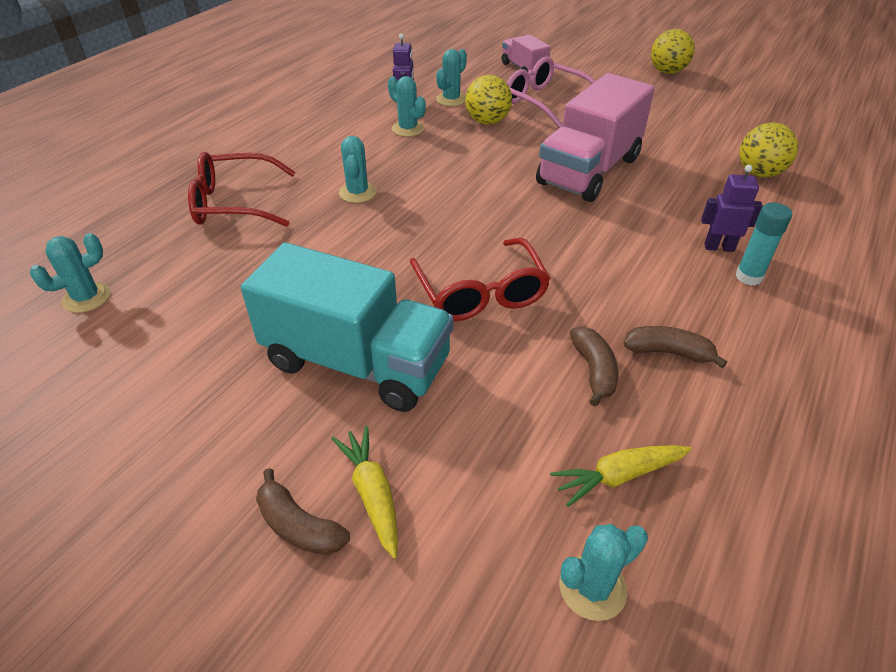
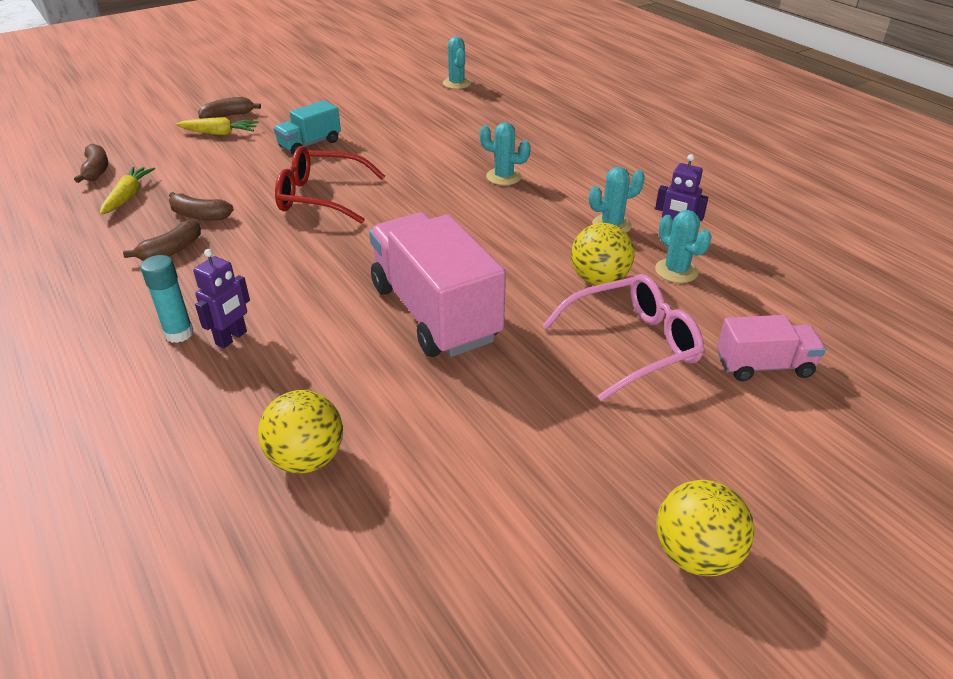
camera: 115 degrees right, 5 degrees down
red glasses [188,152,296,227] -> none
turquoise truck [241,242,453,412] -> turquoise truck [273,100,341,155], size x0.52
turquoise cactus [559,524,648,621] -> brown banana [74,144,108,183]

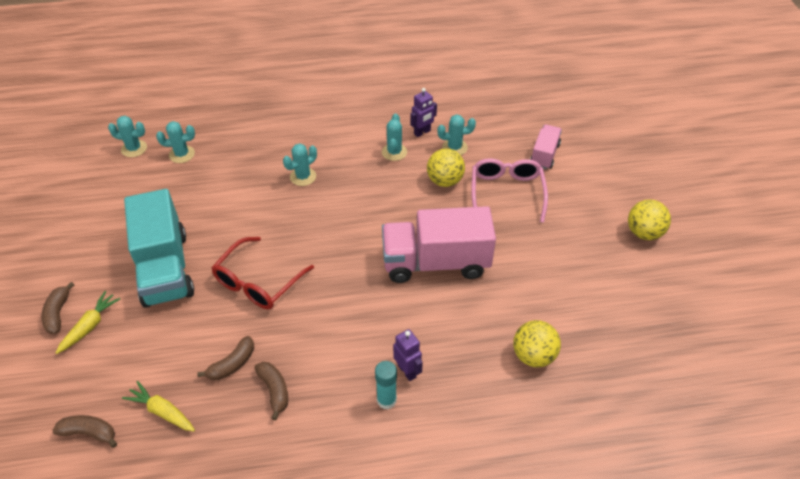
camera: 65 degrees left, 10 degrees up
turquoise truck [273,100,341,155] -> turquoise truck [124,189,194,308], size x1.94
none -> turquoise cactus [156,121,195,163]

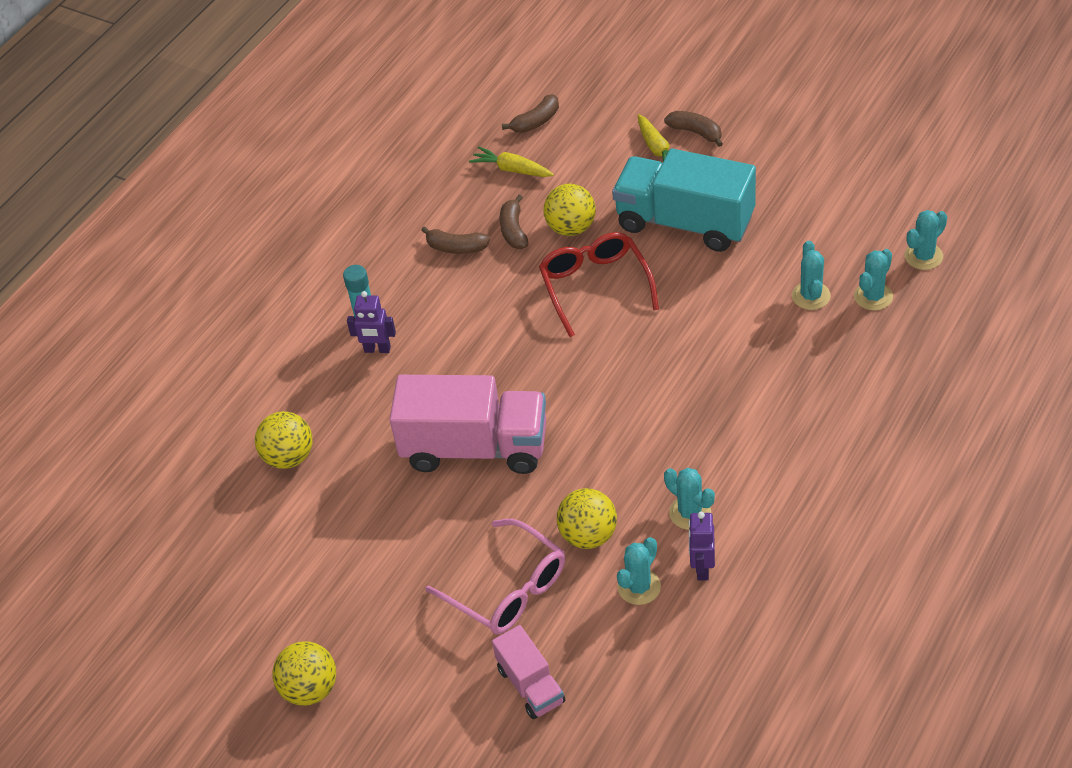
camera: 135 degrees right, 0 degrees up
yellow carrot [122,381,195,431] -> yellow carrot turned 135 degrees counterclockwise [469,146,554,177]
turquoise cactus [283,143,317,186] -> turquoise cactus moved to [792,241,831,310]
pink truck [382,206,496,283] -> pink truck turned 60 degrees clockwise [389,375,546,474]
none -> yellow ball [544,184,596,236]

